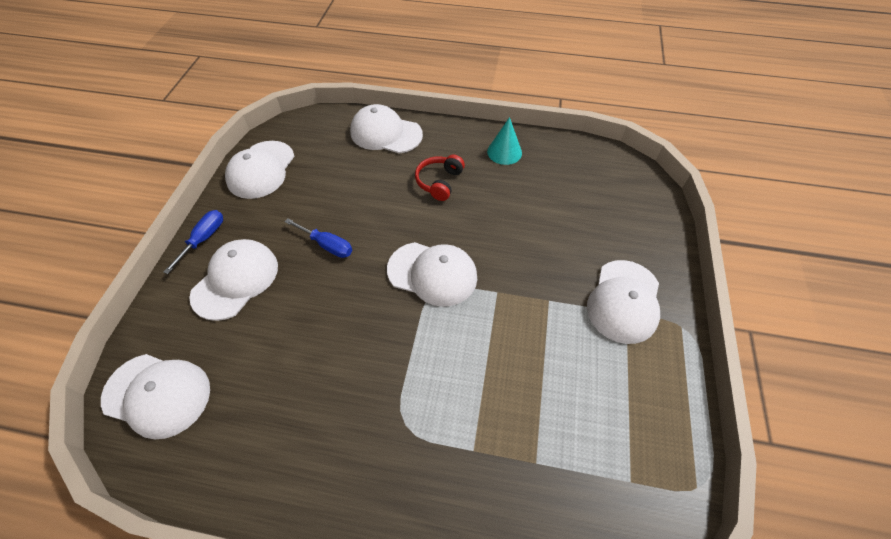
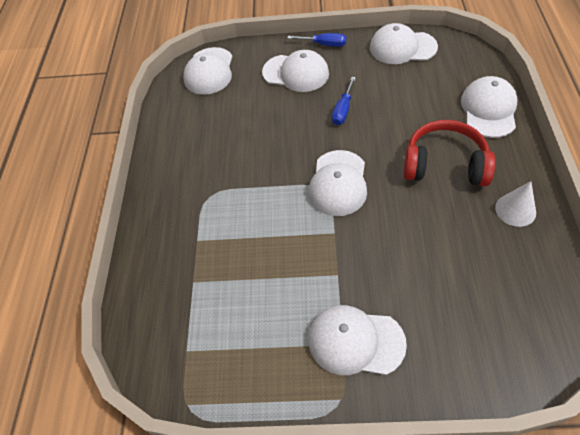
camera: 85 degrees right, 0 degrees up
red headphones [415,155,465,201] -> red headphones [404,120,495,186], size x1.70
turquoise cone [487,117,522,165] -> white cone [495,181,536,227]

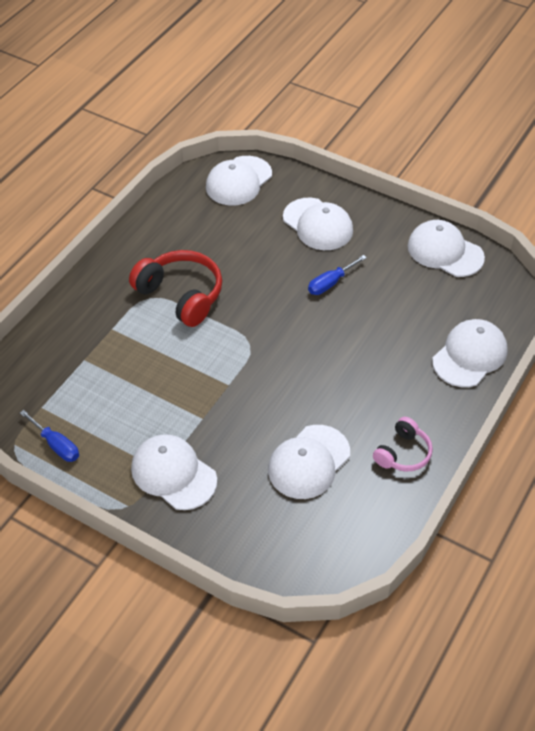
camera: 25 degrees right, 5 degrees down
blue screwdriver [287,33,346,47] -> blue screwdriver moved to [20,410,79,462]
white cap [309,150,367,216] -> white cap moved to [268,425,350,499]
red headphones [404,120,495,186] -> red headphones moved to [129,250,222,327]
white cone [495,181,536,227] -> pink headphones [373,417,433,471]

